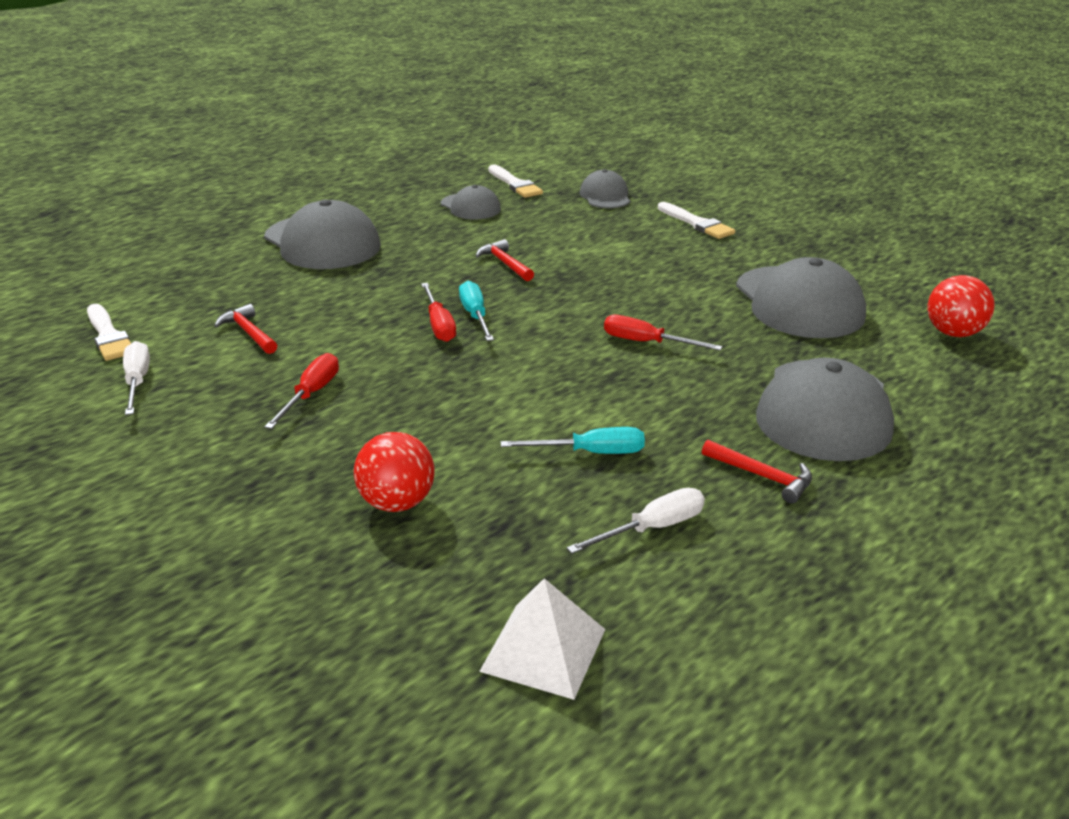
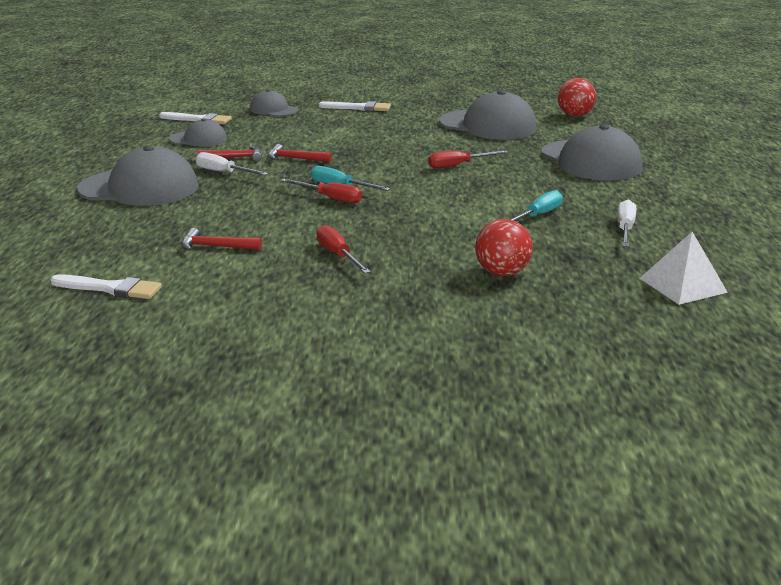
camera: 45 degrees left, 5 degrees down
white screwdriver [123,341,150,415] -> white screwdriver moved to [195,152,268,175]
red hammer [702,440,812,503] -> red hammer moved to [197,146,262,161]

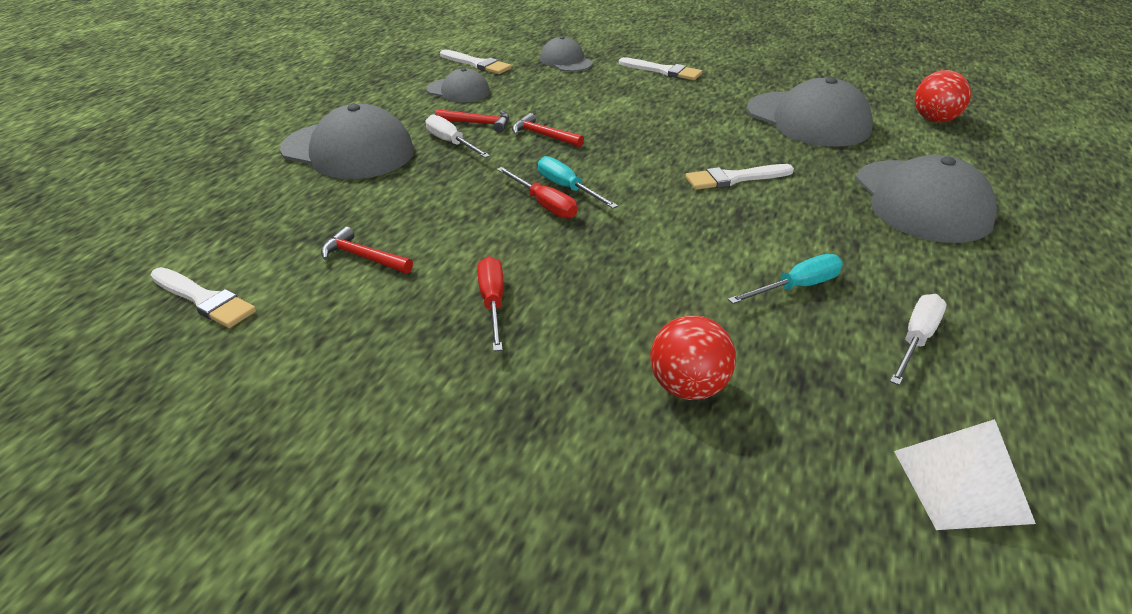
camera: 20 degrees right, 10 degrees up
red screwdriver [428,150,508,168] -> white brush [685,164,794,190]

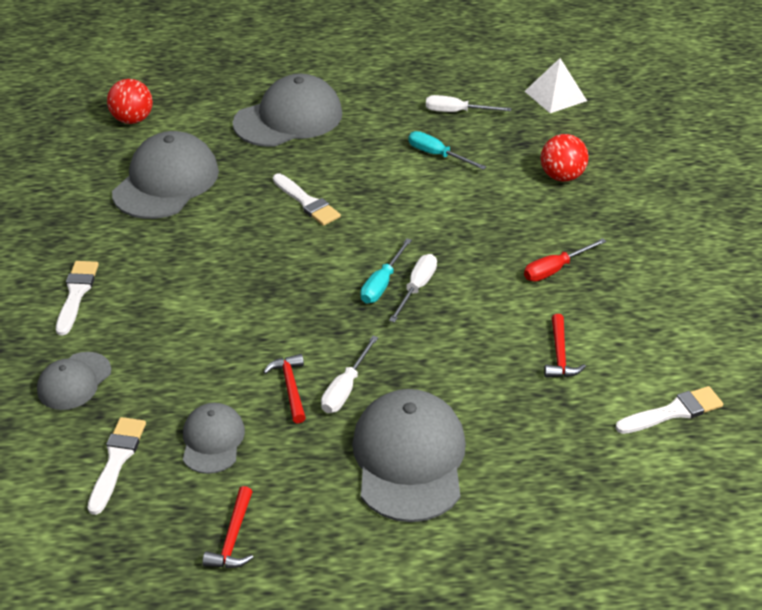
camera: 115 degrees left, 5 degrees up
white brush [150,267,256,328] -> white brush turned 60 degrees clockwise [615,386,723,434]
red screwdriver [497,167,577,219] -> white screwdriver [389,254,437,323]
red hammer [512,113,584,147] -> red hammer moved to [202,486,254,568]

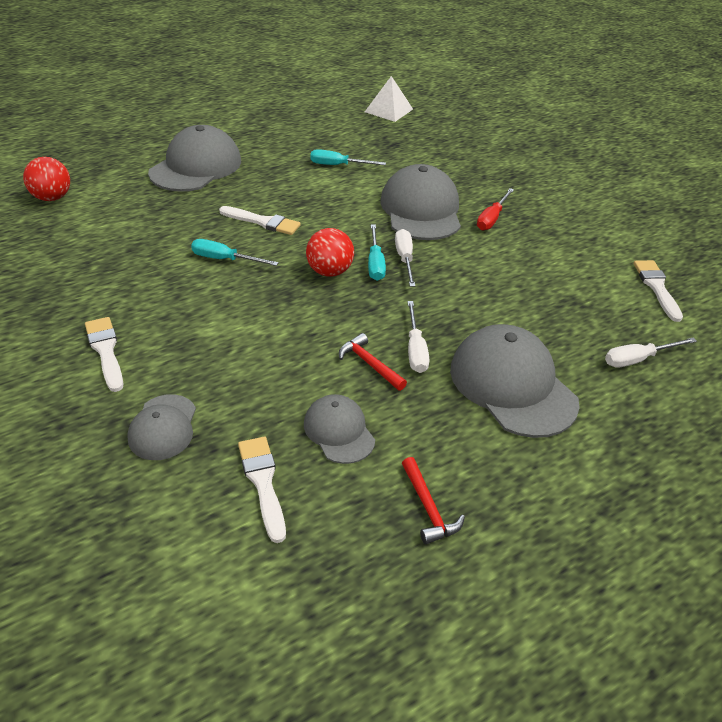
camera: 30 degrees left, 0 degrees up
grey cap [112,131,219,219] -> grey cap moved to [380,164,461,240]
white screwdriver [426,95,511,112] -> white screwdriver moved to [605,338,697,368]
red ball [541,134,589,182] -> red ball moved to [306,228,354,277]
red hammer [544,314,586,377] -> none
white brush [615,386,723,434] -> white brush turned 45 degrees counterclockwise [633,260,683,322]
none -> turquoise screwdriver [191,239,279,266]

